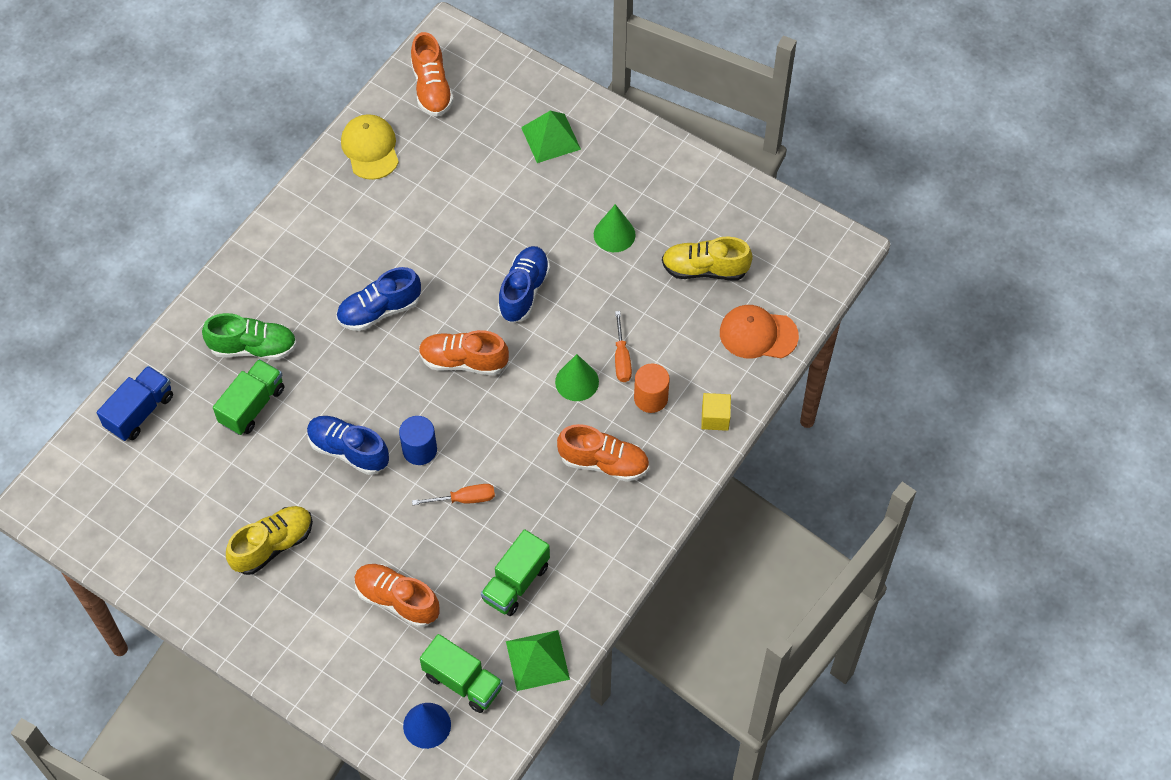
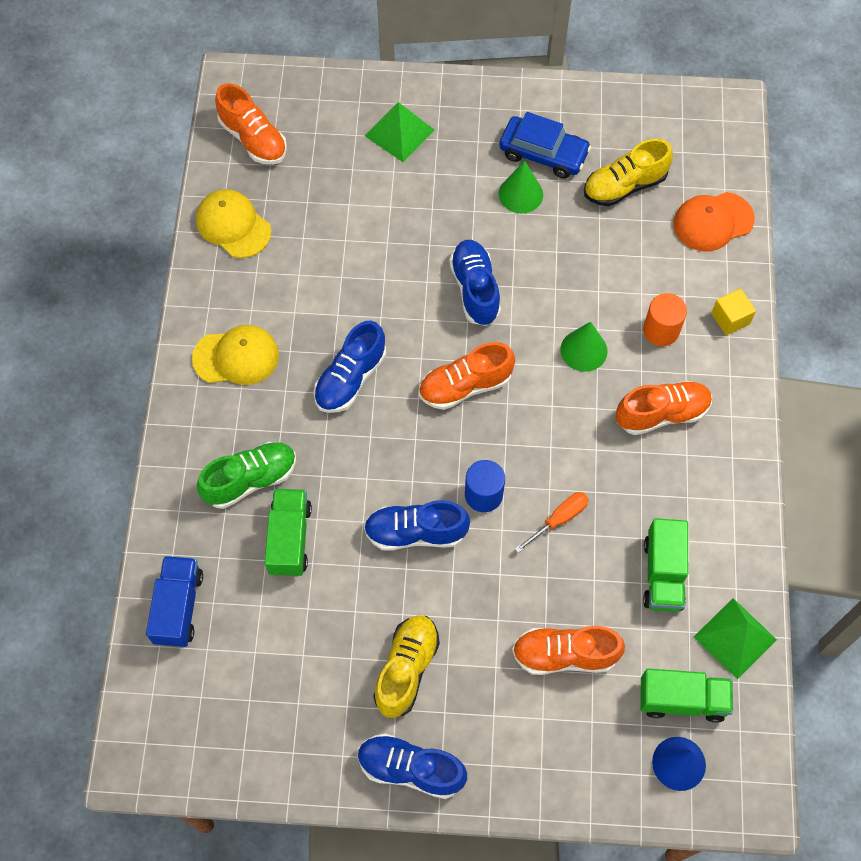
camera: 30 degrees left, 5 degrees up
orange screwdriver [615,311,632,382] -> none
none -> yellow cap [192,325,279,385]
none -> blue shoe [358,733,467,799]
none -> blue car [499,112,591,179]

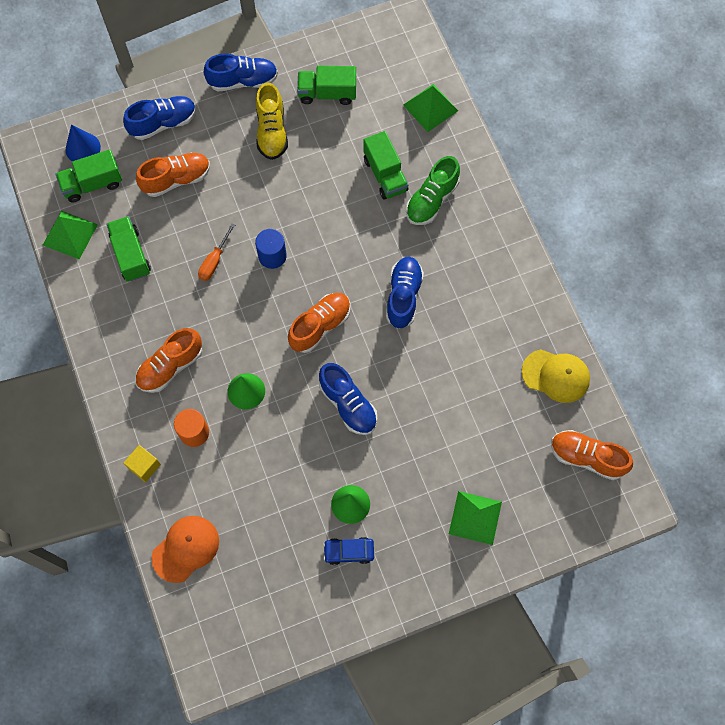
camera: 155 degrees right, 5 degrees up
blue truck [146,556,203,647] -> green pyramid [403,84,458,132]
yellow cap [192,325,279,385] -> none
blue shoe [364,500,470,551] -> blue shoe moved to [123,96,196,140]
blue car [499,112,591,179] -> blue car [323,537,374,565], size x0.64
yellow shoe [584,138,673,206] -> none
none -> green truck [297,66,356,105]

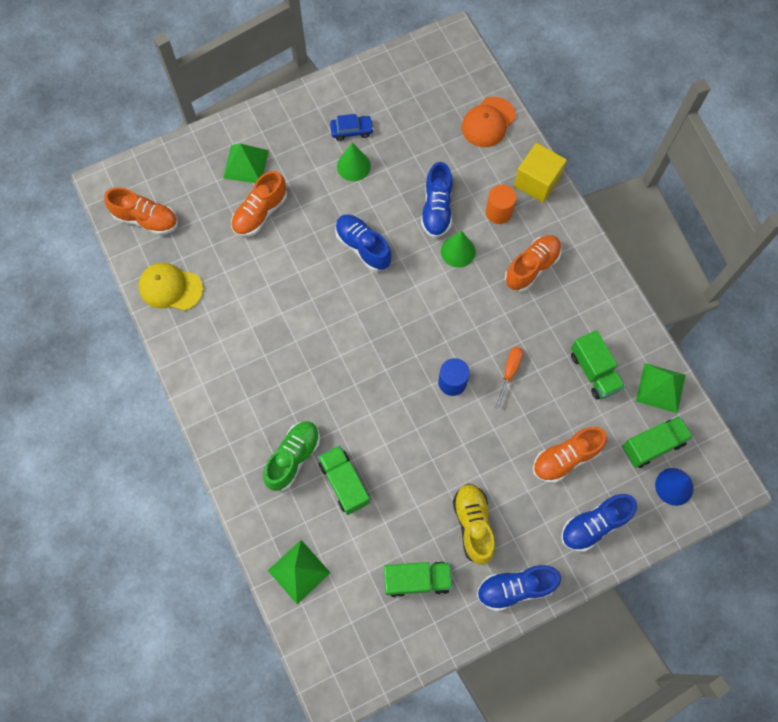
camera: 175 degrees right, 0 degrees up
yellow cube [123,445,161,482] -> yellow cube [514,143,567,203], size x1.67
orange shoe [288,293,350,353] -> orange shoe moved to [231,171,287,237]
blue shoe [386,257,424,329] -> blue shoe moved to [421,162,453,238]

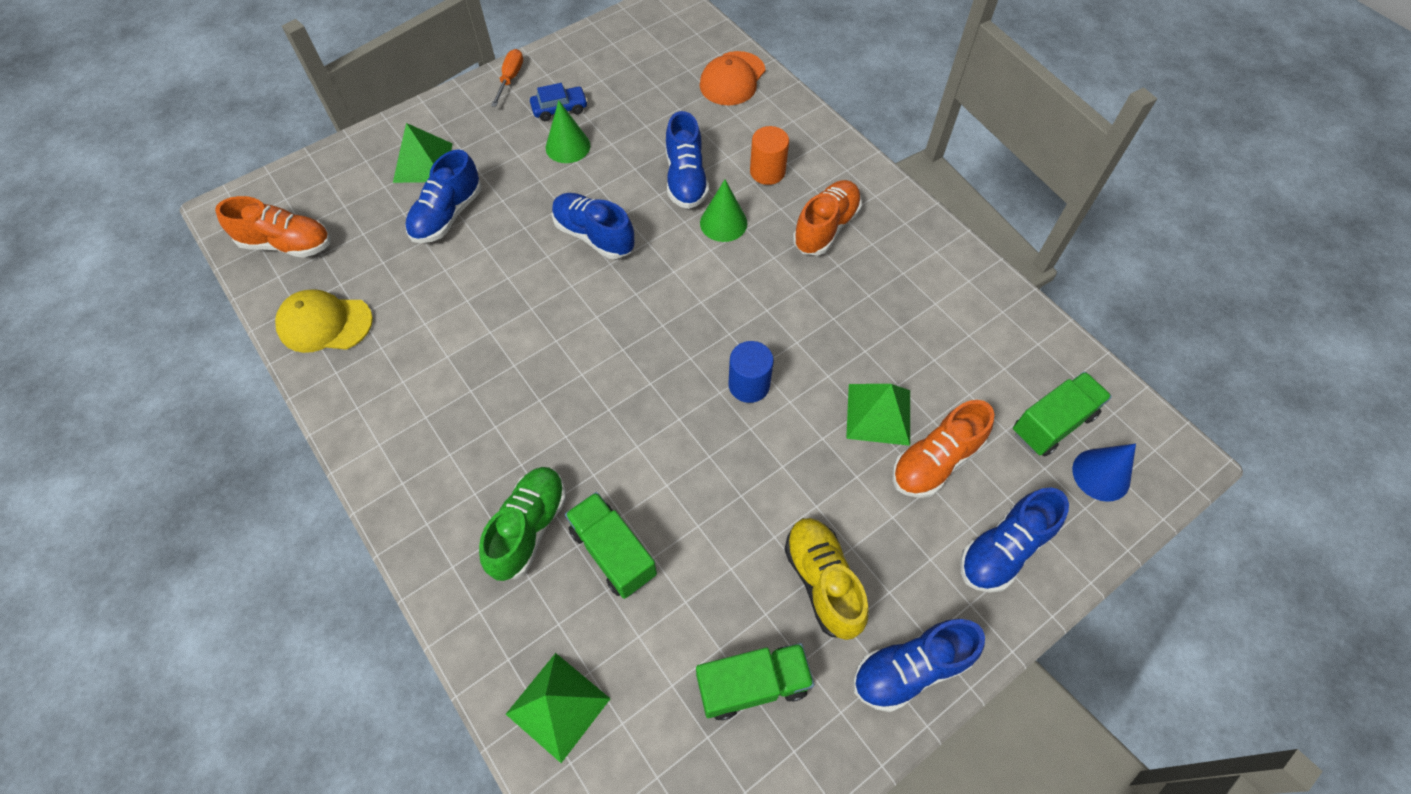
camera: 10 degrees left, 10 degrees down
orange shoe [231,171,287,237] -> blue shoe [405,149,481,243]
orange screwdriver [495,347,523,409] -> orange screwdriver moved to [491,49,523,107]
yellow cube [514,143,567,203] -> none
green truck [571,330,625,400] -> none
green pyramid [636,363,686,413] -> green pyramid moved to [846,384,910,446]

